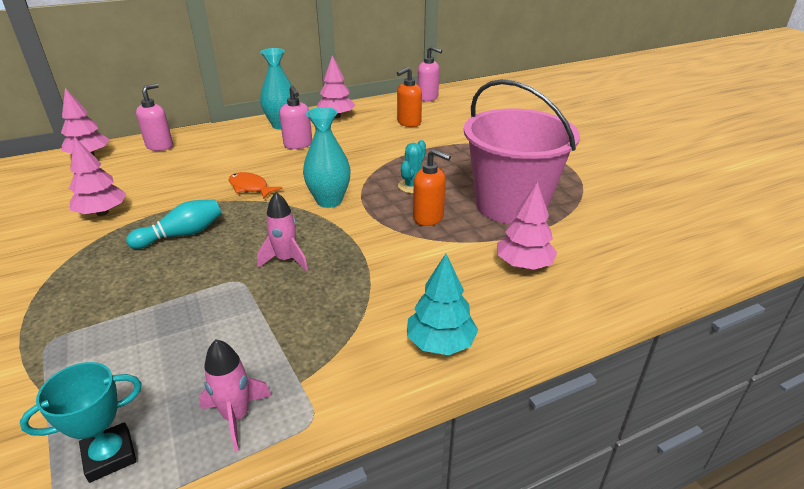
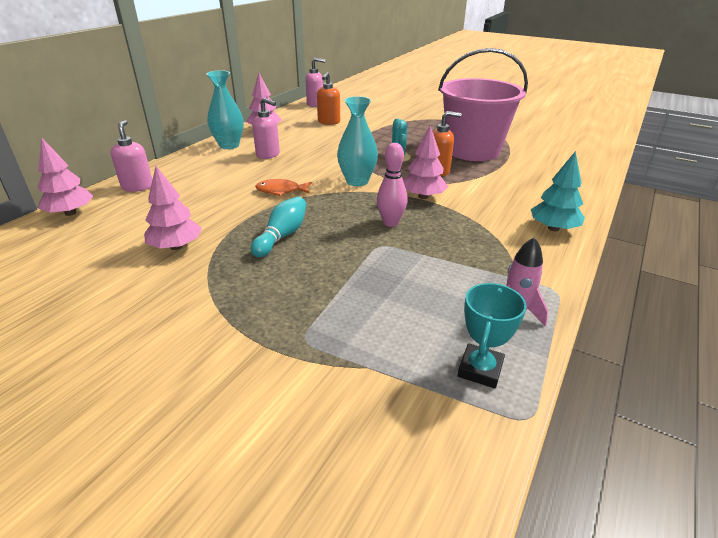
camera: 35 degrees left, 0 degrees up
pink rocket [257,192,308,271] -> pink bowling pin [377,143,407,227]
pink tree [497,182,557,270] -> pink tree moved to [403,126,448,199]

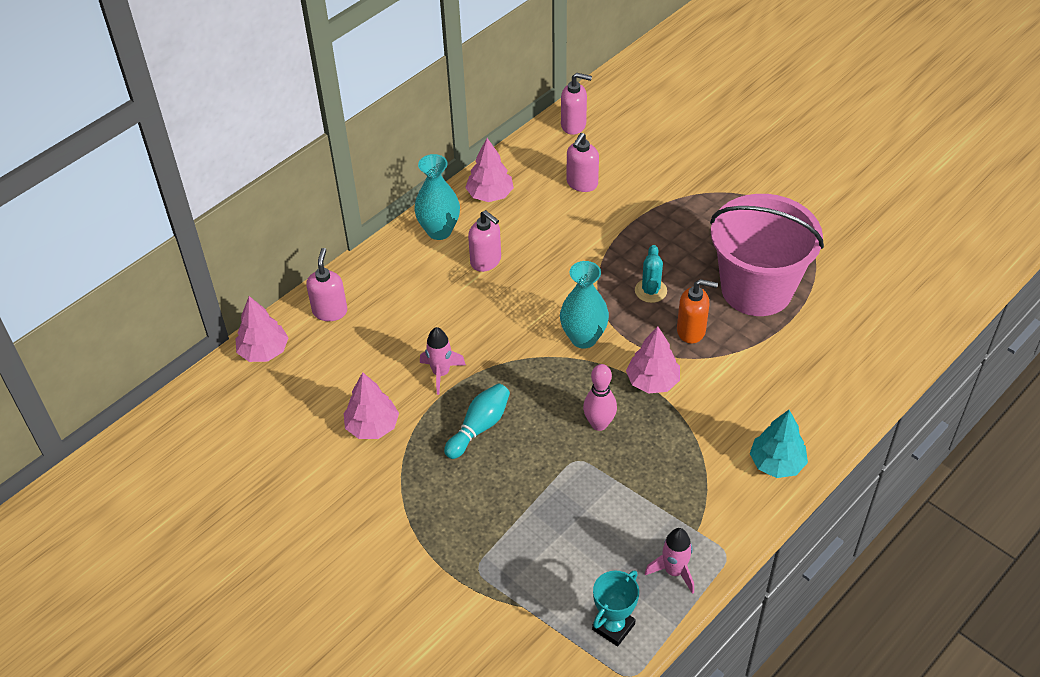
camera: 15 degrees right, 15 degrees up
orange fish [255,179,312,196] -> none
orange soap dispenser [317,72,340,125] -> pink soap dispenser [567,133,599,192]
none -> pink rocket [420,327,466,395]

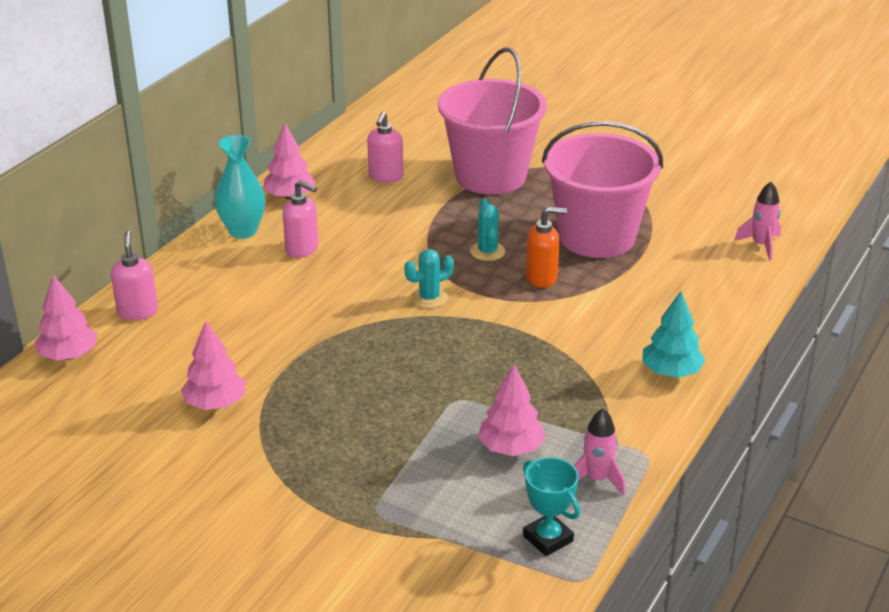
camera: 15 degrees left, 15 degrees down
pink rocket [420,327,466,395] -> pink rocket moved to [734,182,781,261]
turquoise bowling pin [444,383,510,459] -> none
turquoise vase [560,261,609,349] -> turquoise cactus [404,249,454,308]
pink soap dispenser [561,73,592,135] -> none
pink bowling pin [583,364,617,431] -> none
turquoise trophy [592,570,639,646] -> turquoise trophy turned 60 degrees counterclockwise [523,457,580,556]
pink tree [626,326,680,394] -> pink tree moved to [478,364,546,456]
none -> pink bucket [438,47,547,195]

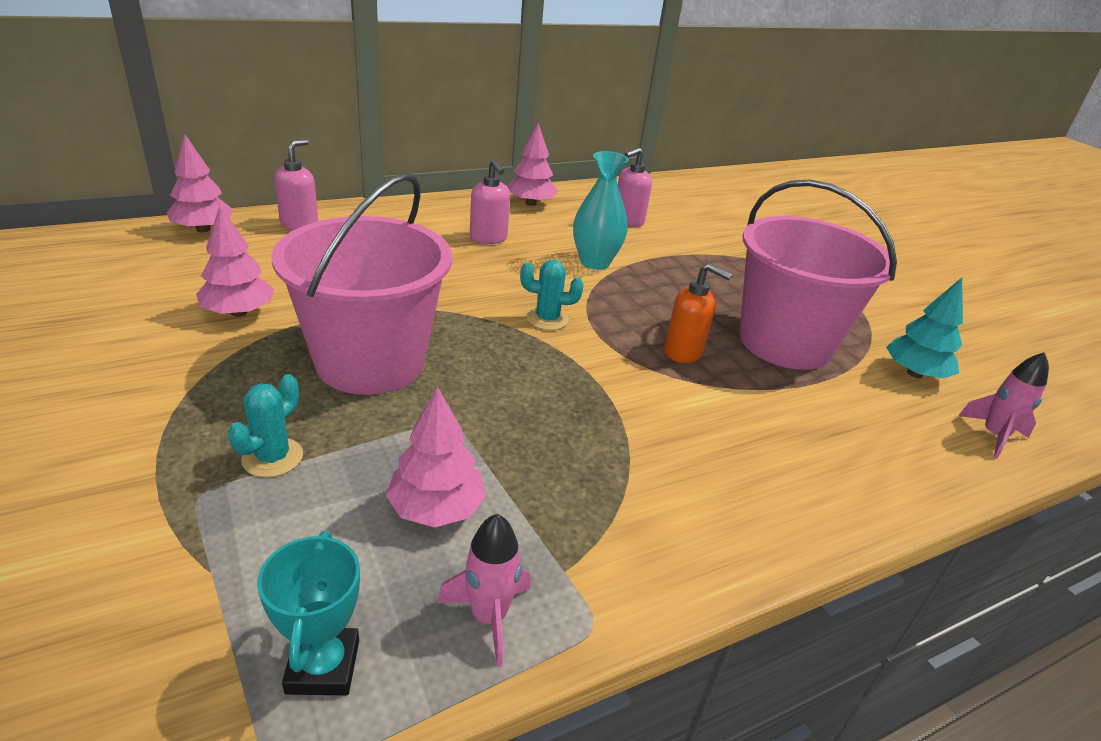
camera: 30 degrees right, 0 degrees up
turquoise vase [215,135,265,239] -> turquoise vase moved to [573,151,629,270]
pink bucket [438,47,547,195] -> pink bucket moved to [271,173,452,395]
turquoise cactus [470,198,505,261] -> turquoise cactus moved to [228,374,303,478]
turquoise tree [642,291,705,378] -> turquoise tree moved to [886,278,963,379]

